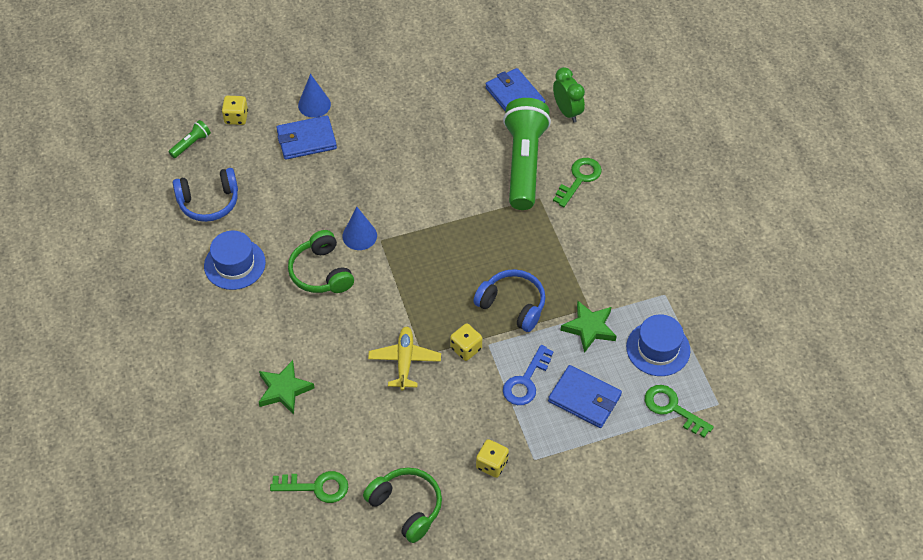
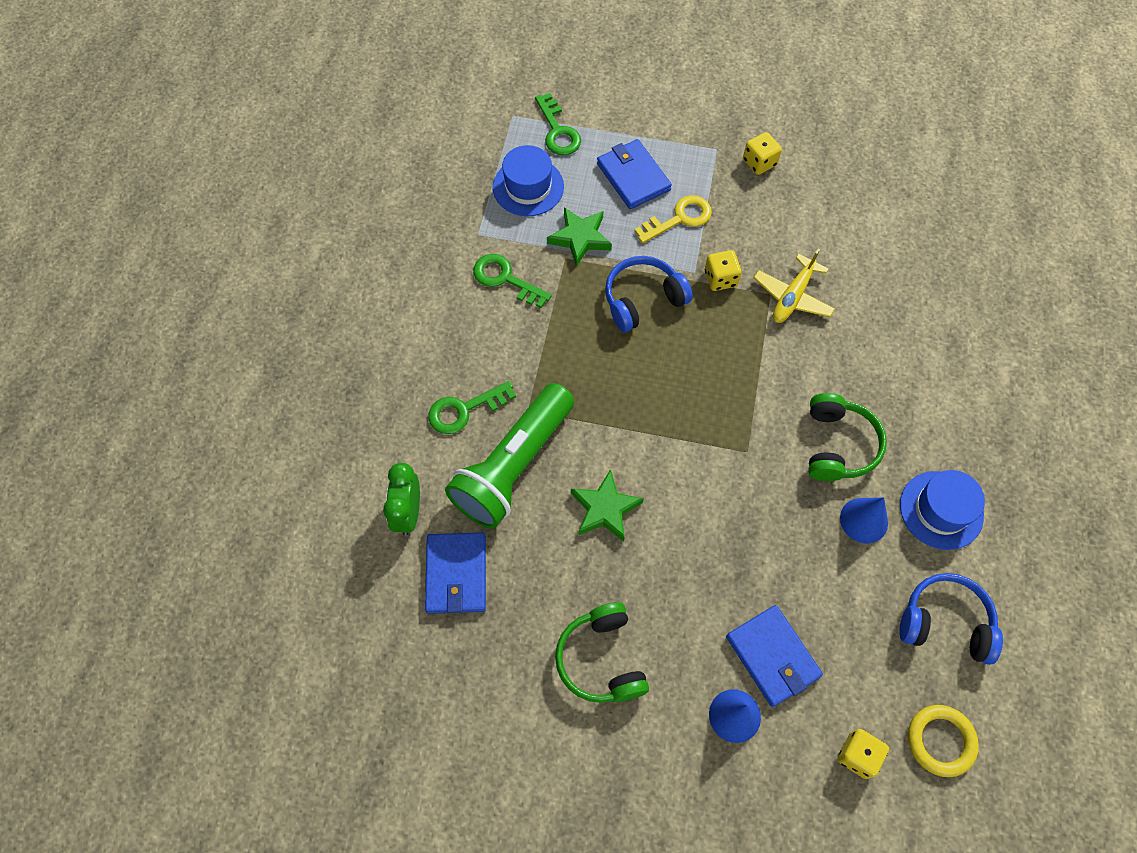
camera: 150 degrees left, 10 degrees up
green flashlight [169,120,211,158] -> yellow ring [908,705,979,777]
green star [259,360,315,415] -> green star moved to [571,469,644,542]
green key [270,471,348,503] -> green key moved to [473,254,552,308]
blue wallet [276,115,337,160] -> blue wallet turned 45 degrees clockwise [726,605,823,707]
blue cone [342,207,377,250] -> blue cone moved to [840,497,888,544]
green headphones [363,468,442,543] -> green headphones moved to [555,602,649,703]
blue headphones [473,269,546,332] -> blue headphones turned 90 degrees clockwise [605,256,693,332]
blue key [503,345,554,405] -> yellow key [635,195,712,244]

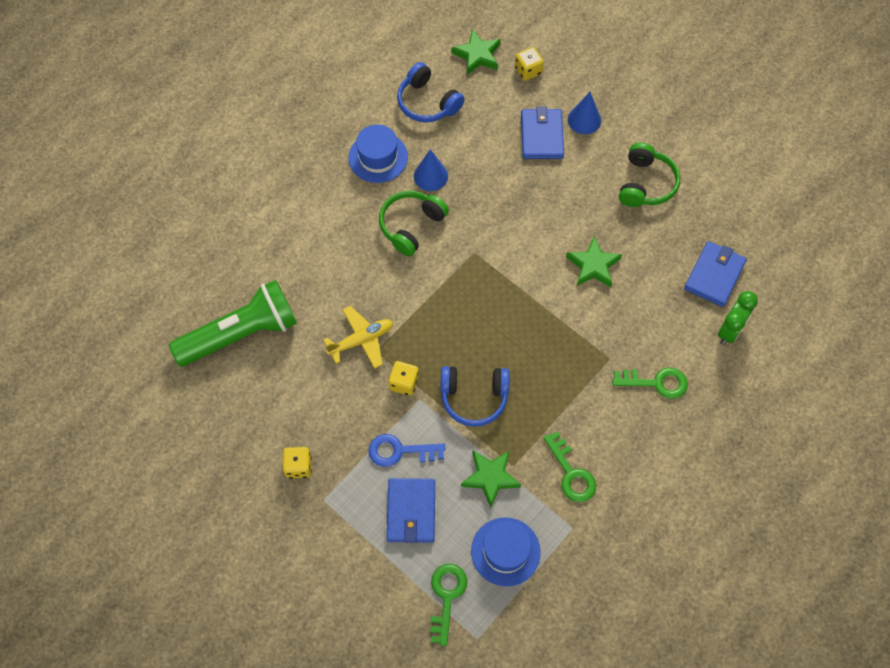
camera: 150 degrees left, 0 degrees up
green flashlight [445,383,574,529] -> green flashlight moved to [169,280,297,366]
yellow key [635,195,712,244] -> blue key [368,434,445,467]
yellow ring [908,705,979,777] -> green star [451,29,501,75]

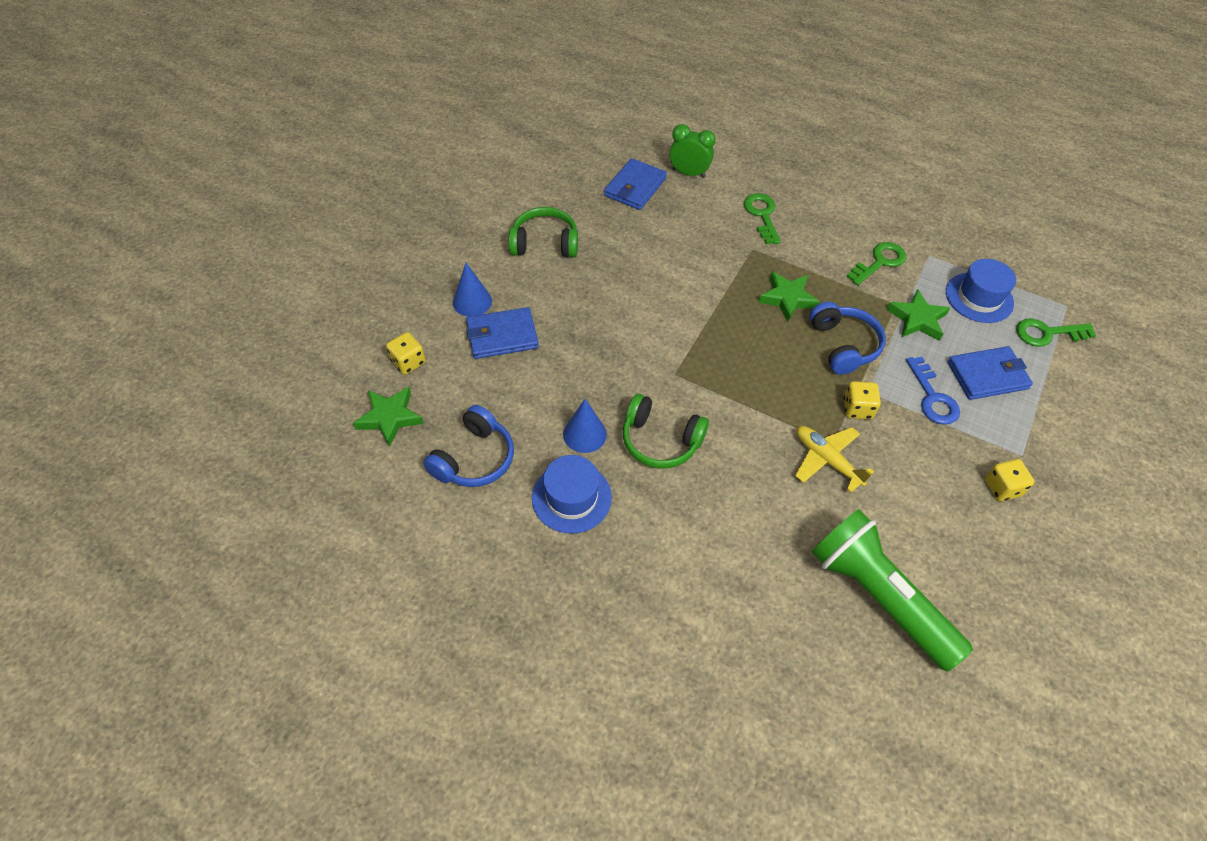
camera: 105 degrees left, 10 degrees down
green star [566,236,622,287] -> green star moved to [758,271,820,322]
blue wallet [684,241,747,307] -> blue wallet turned 75 degrees counterclockwise [604,158,667,210]

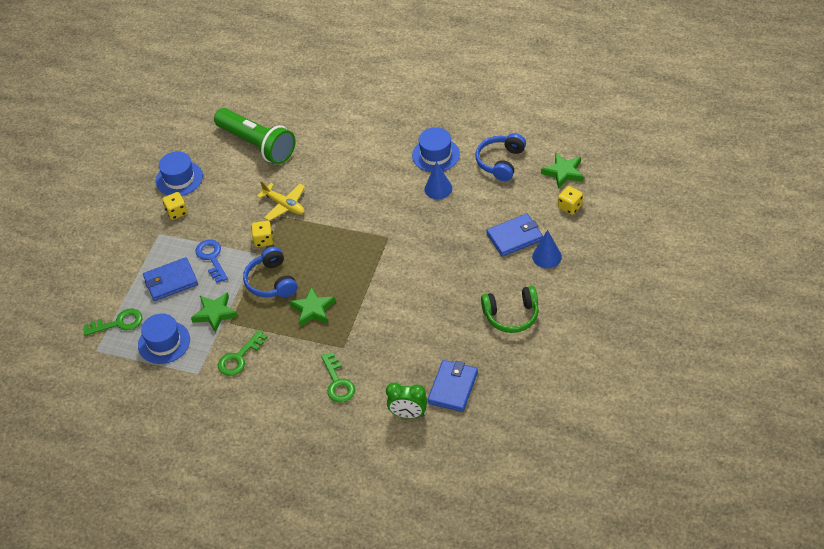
camera: 175 degrees right, 5 degrees down
green headphones [623,394,709,469] -> none
none -> blue hat [156,151,203,196]

